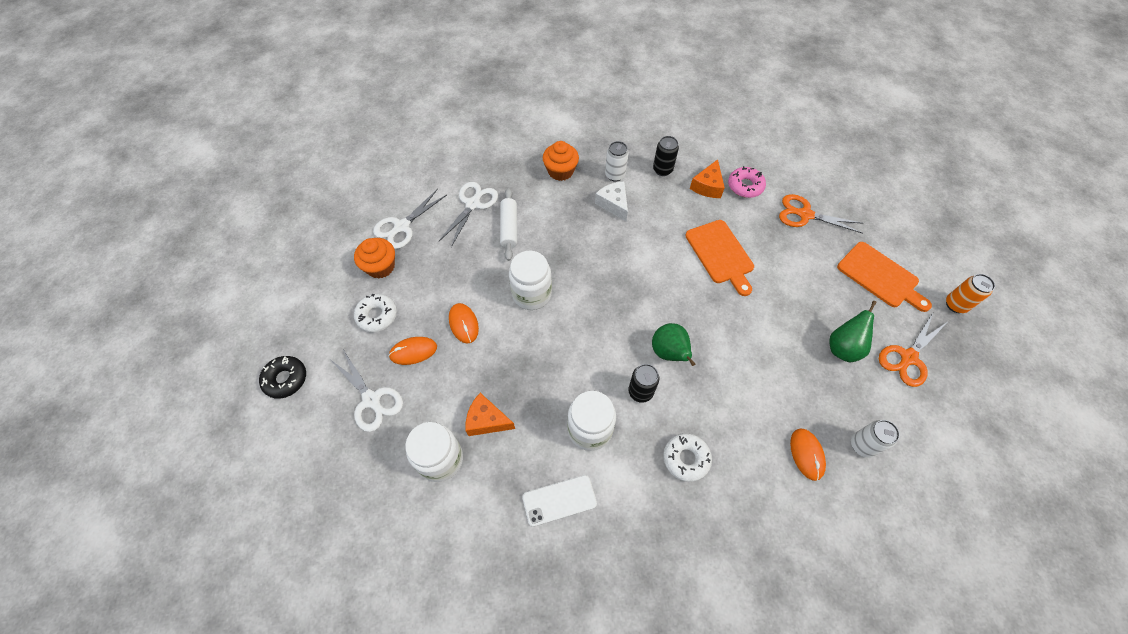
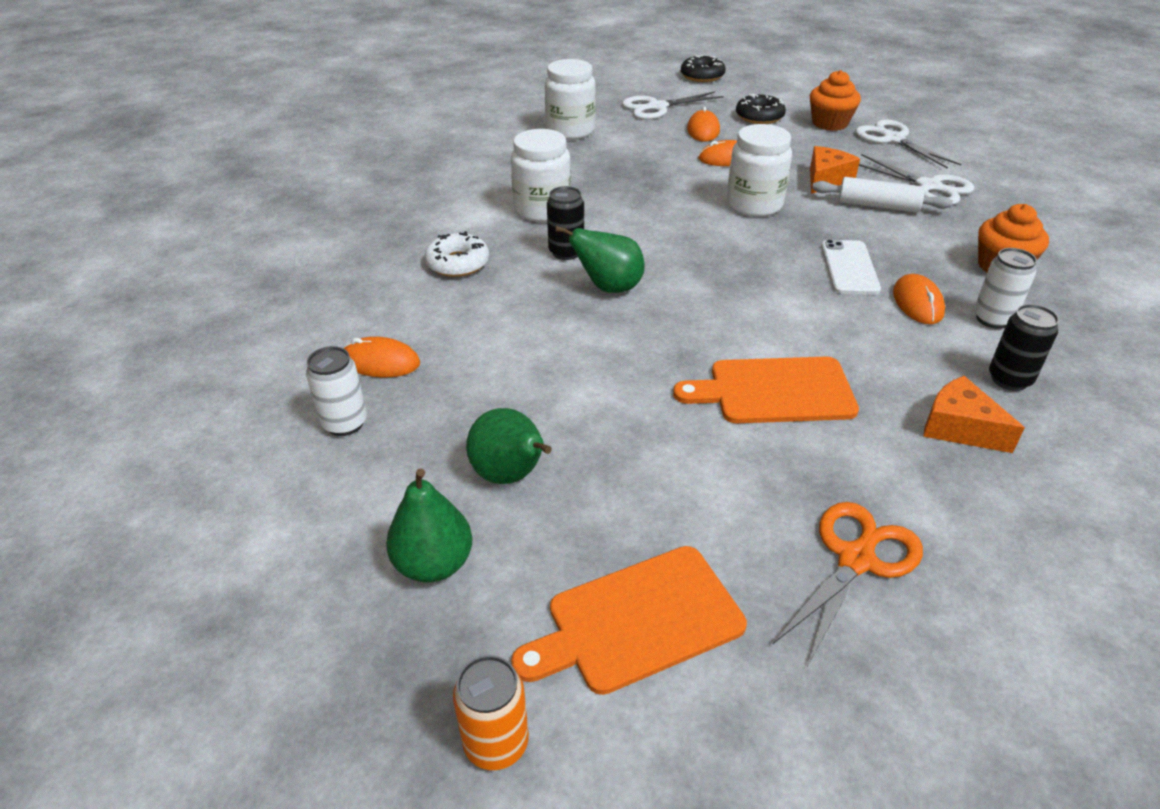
camera: 110 degrees right, 20 degrees down
white donut [354,294,397,332] -> black donut [736,94,786,124]
orange cheese [465,393,515,436] -> orange cheese moved to [810,146,860,194]
white phone [522,475,597,527] -> white phone moved to [821,239,881,295]
white cheese [595,181,628,221] -> orange mouse [893,274,945,324]
pink donut [728,166,766,198] -> none
orange scissors [879,313,946,387] -> green pear [386,468,472,583]

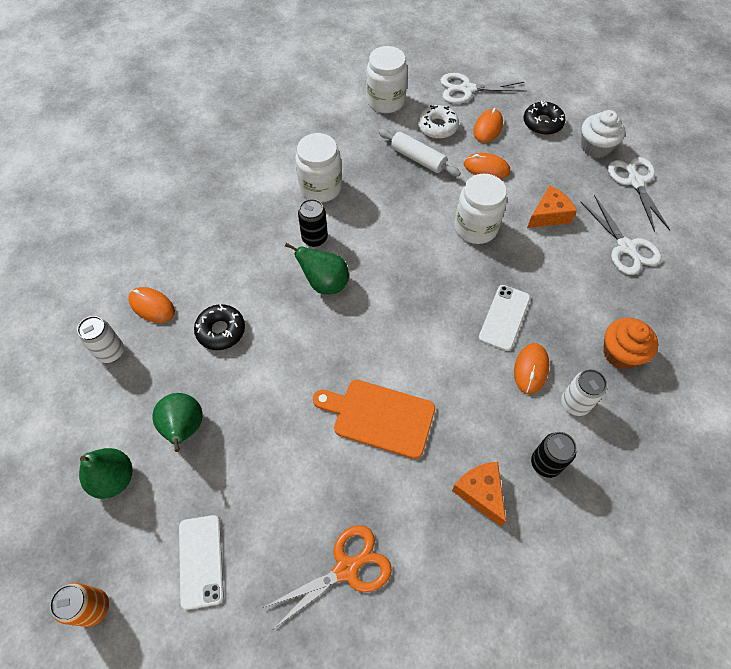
camera: 20 degrees right, 20 degrees up
white donut [424,231,489,277] -> white donut moved to [418,105,459,139]
orange cutting board [511,546,747,695] -> white phone [179,515,224,610]
black donut [681,55,726,82] -> black donut moved to [194,304,245,350]
orange cupcake [810,70,861,131] -> white cupcake [581,110,625,158]
white rolling pin [812,177,953,213] -> white rolling pin moved to [378,129,461,176]

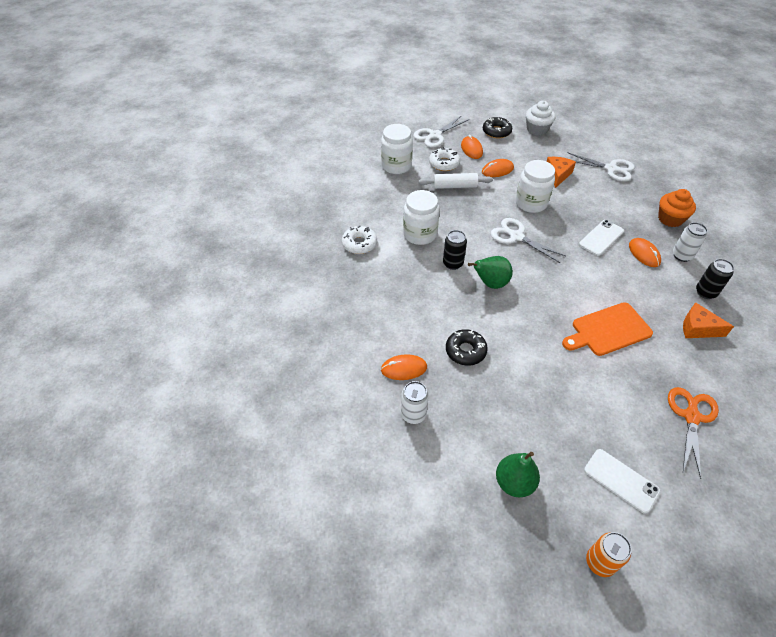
camera: 40 degrees left, 10 degrees down
green pear [153,393,203,452] -> none
white phone [479,285,530,351] -> white phone turned 60 degrees clockwise [579,220,624,256]
white scissors [608,157,670,232] -> white scissors moved to [491,218,566,263]
none -> white donut [342,226,377,254]

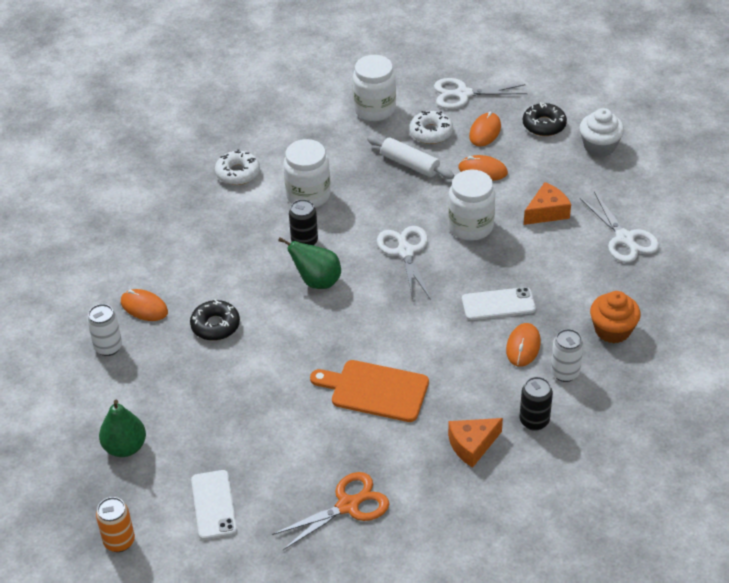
camera: 40 degrees right, 5 degrees down
orange cheese [683,303,734,338] -> orange cheese turned 90 degrees counterclockwise [448,418,503,468]

